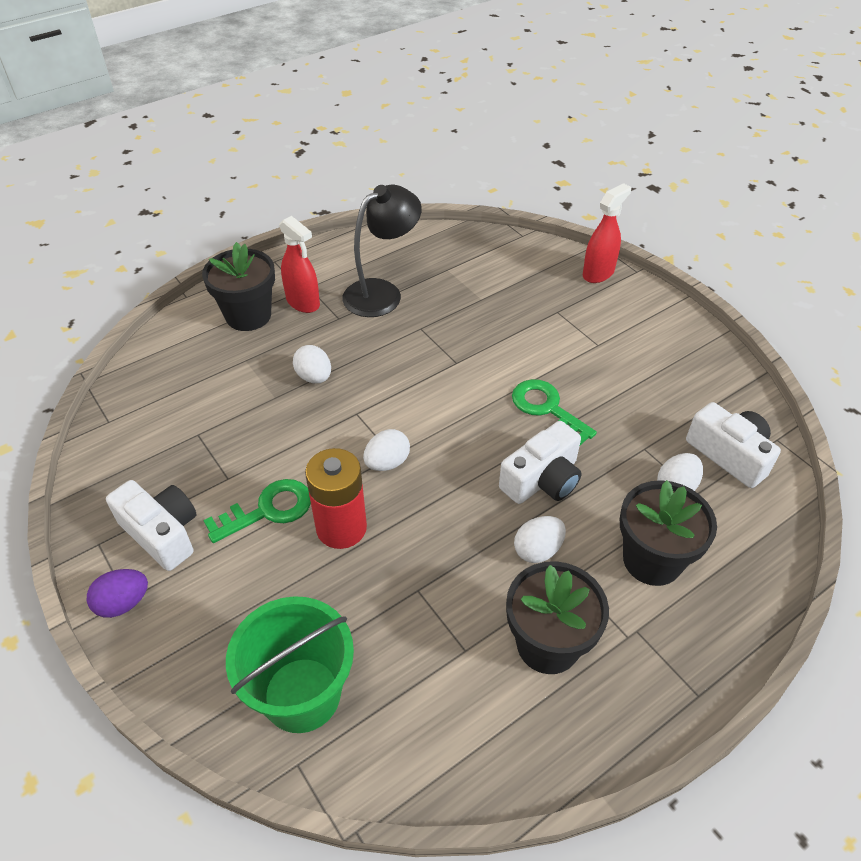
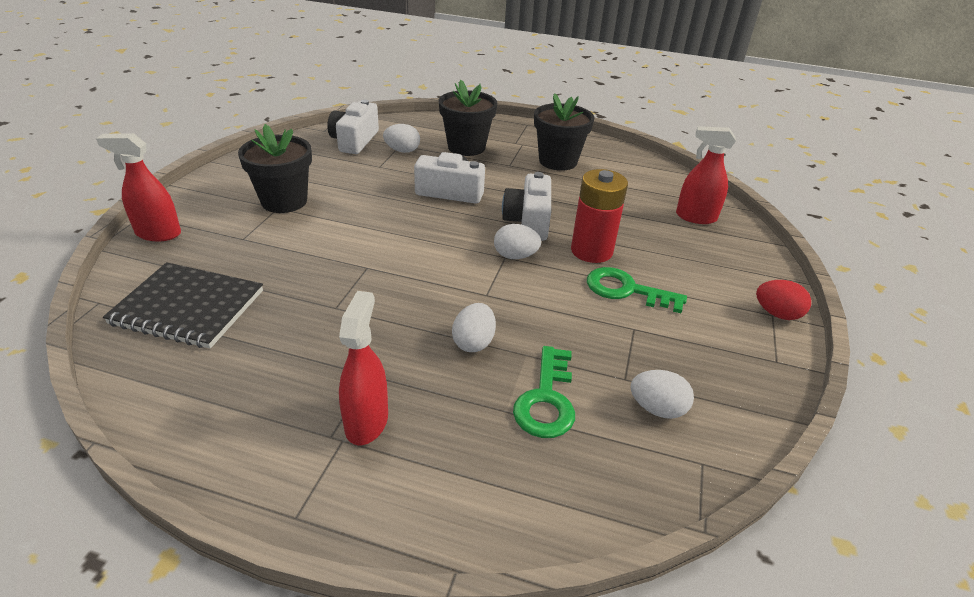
camera: 130 degrees left, 10 degrees down
purple egg [87,569,148,618] -> red egg [756,280,811,320]
white camera [106,480,196,571] -> white camera moved to [502,172,551,241]
black flower pot [202,242,275,331] -> black flower pot moved to [238,124,312,213]
green bucket [226,596,354,733] -> red spray bottle [676,126,736,224]
black lamp [342,185,422,317] -> none
green key [512,379,597,445] -> green key moved to [513,346,575,438]
white egg [514,516,566,563] -> white egg moved to [630,370,694,419]
none -> black notebook [103,262,263,349]

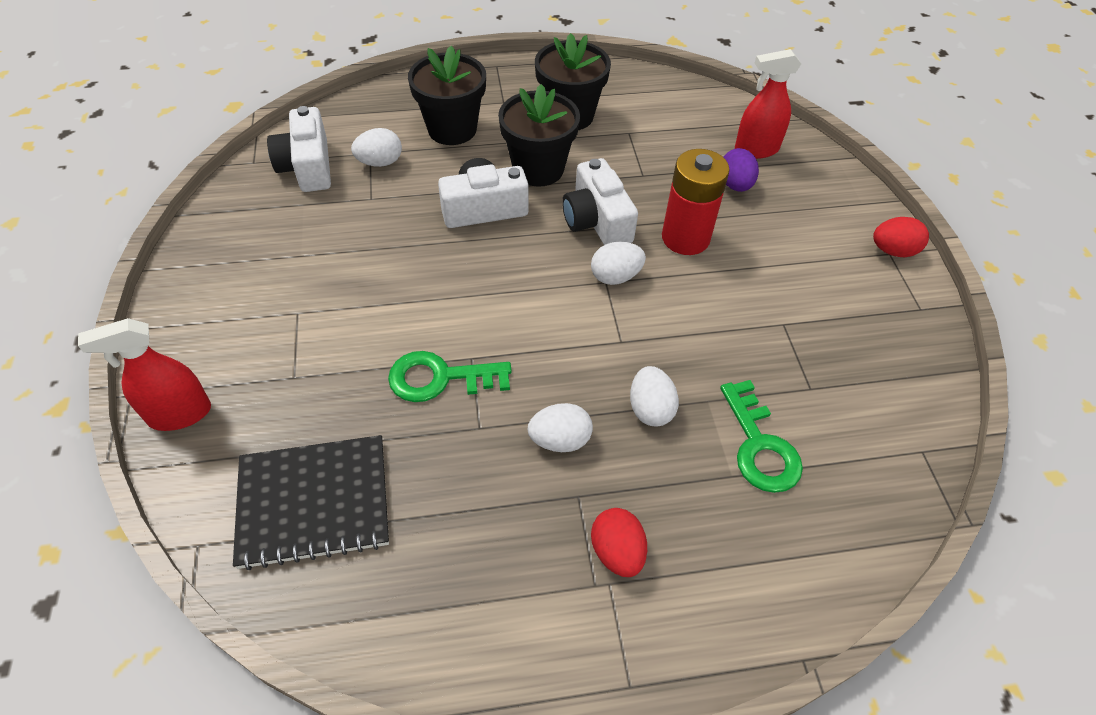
camera: 25 degrees left, 15 degrees up
black flower pot [238,124,312,213] -> black flower pot moved to [498,84,580,187]
red spray bottle [339,291,388,445] -> red egg [591,508,647,577]
green key [587,267,687,313] -> green key moved to [388,351,512,402]
white egg [630,370,694,419] -> white egg moved to [528,403,593,452]
none -> purple egg [724,148,759,192]

